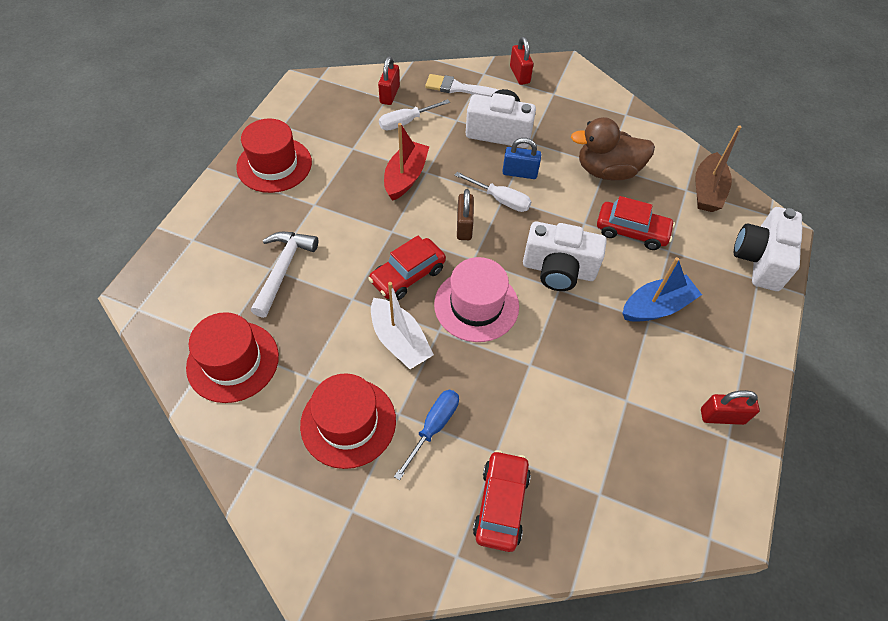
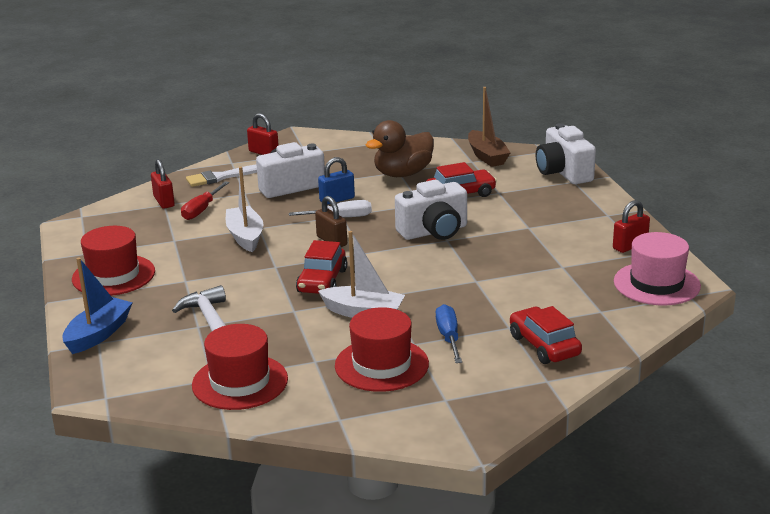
camera: 35 degrees left, 30 degrees down
white screwdriver [379,99,450,131] -> red screwdriver [181,181,229,220]
red boat [384,123,429,201] -> white boat [226,167,264,252]
pink hat [434,257,519,342] -> pink hat moved to [614,232,701,305]
blue boat [622,257,702,322] -> blue boat moved to [62,257,133,354]

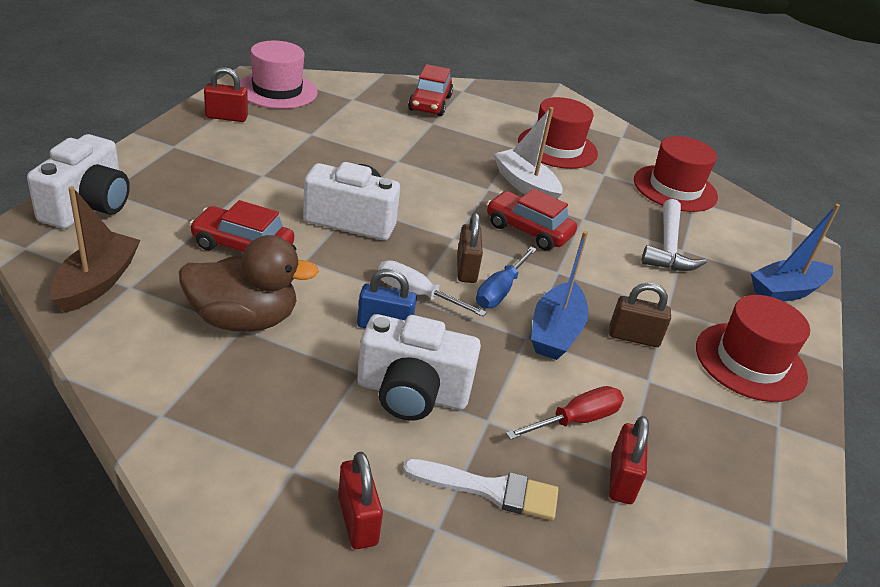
camera: 150 degrees left, 10 degrees up
white boat [226,167,264,252] -> blue boat [531,231,589,360]
red car [296,240,347,294] -> red car turned 105 degrees counterclockwise [487,189,577,251]
blue screwdriver [436,304,462,363] -> blue screwdriver moved to [476,247,537,308]
none -> brown padlock [609,283,671,347]

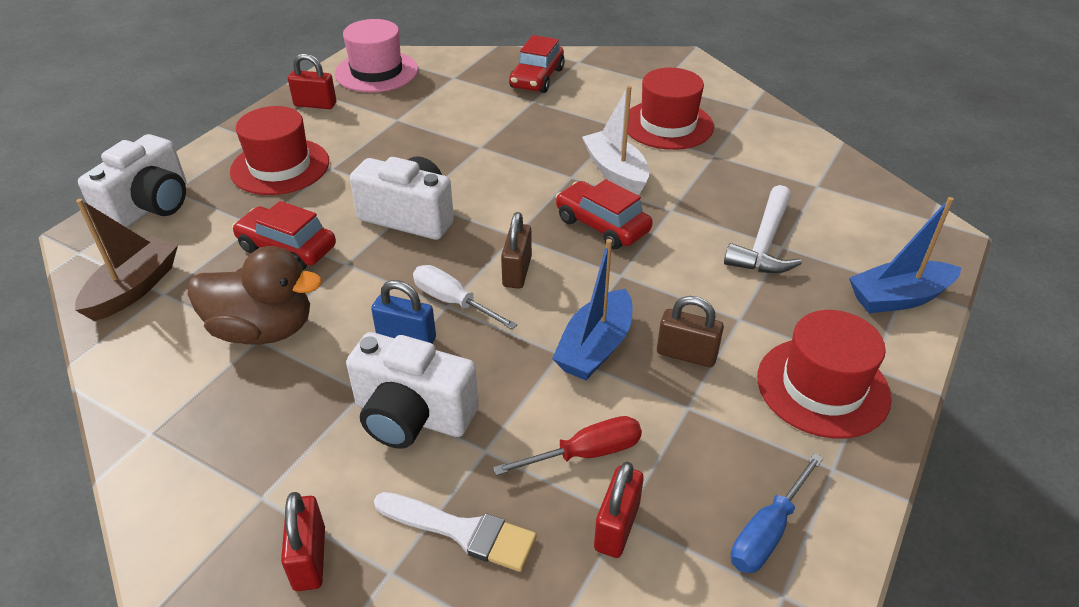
camera: 15 degrees right, 5 degrees up
blue screwdriver [476,247,537,308] -> blue screwdriver moved to [731,453,823,573]
red hat [634,136,718,212] -> red hat moved to [230,106,329,195]

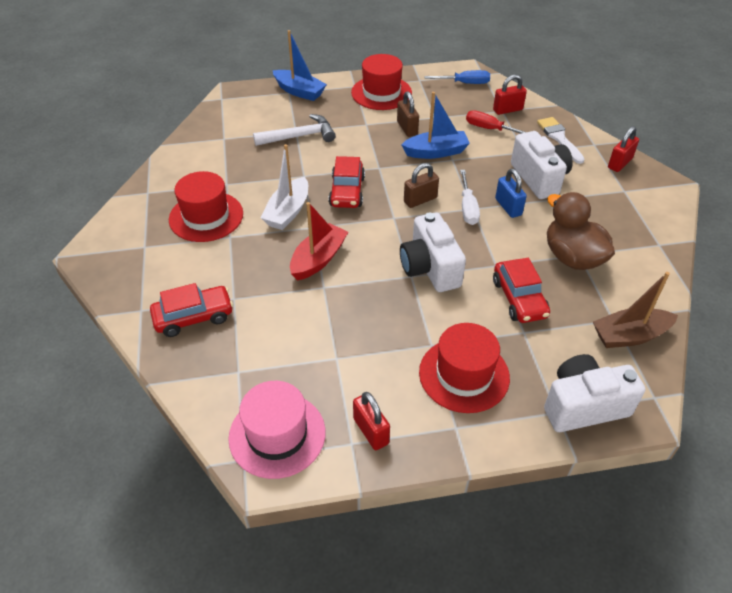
camera: 130 degrees left, 5 degrees up
none -> red boat [290,202,348,281]

